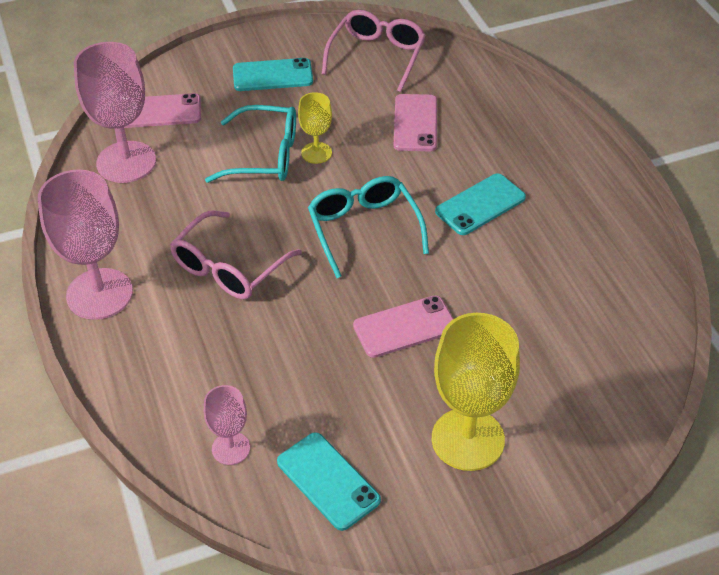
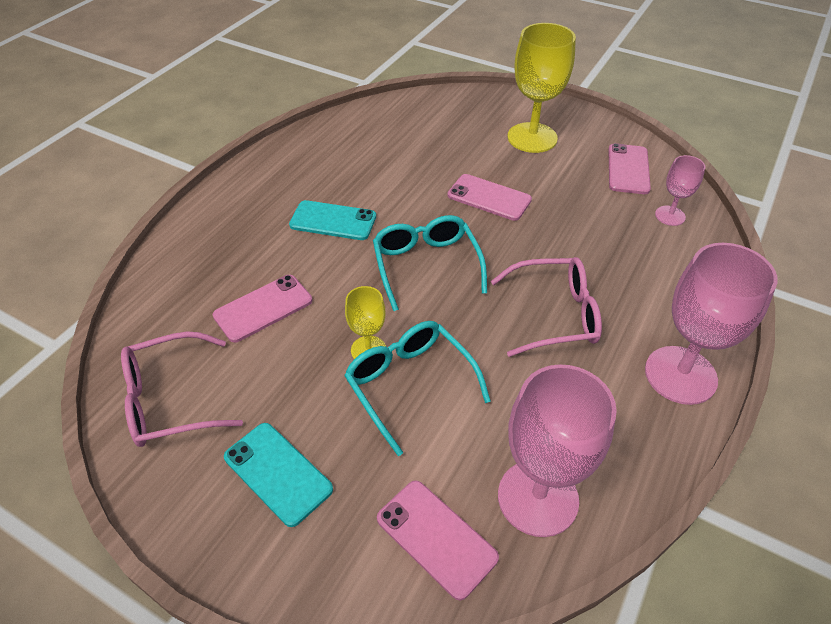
camera: 130 degrees left, 0 degrees up
turquoise phone [277,432,381,531] -> pink phone [608,143,651,194]
turquoise glasses [308,176,429,278] -> turquoise glasses turned 135 degrees clockwise [373,215,487,311]

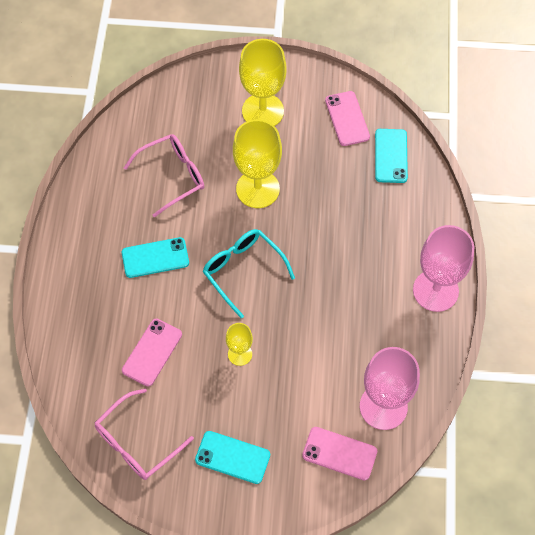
camera: 25 degrees left, 15 degrees up
turquoise glasses [344,321,491,456] -> none
pink phone [448,174,532,221] -> yellow goblet [233,119,282,208]
pink glasses [491,257,602,357] -> pink glasses moved to [124,134,204,218]
pink goblet [655,155,706,226] -> turquoise phone [375,129,408,183]

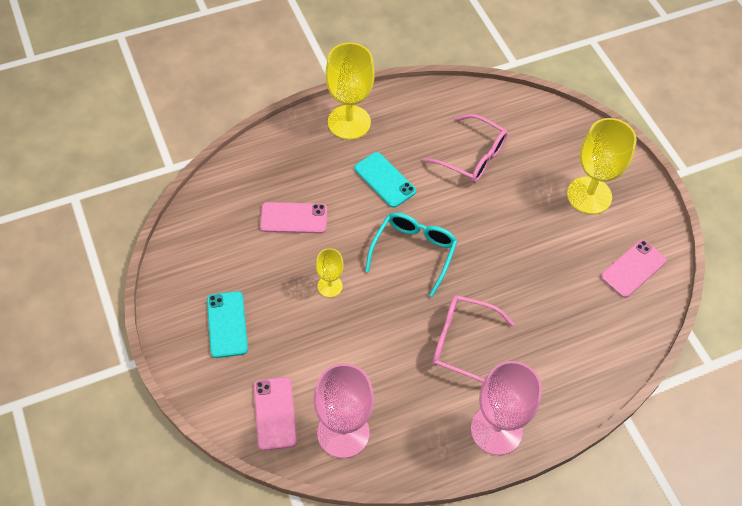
camera: 60 degrees right, 5 degrees down
pink glasses [95,388,194,480] -> pink glasses moved to [432,295,514,383]
yellow goblet [233,119,282,208] -> yellow goblet moved to [326,43,375,140]
turquoise phone [375,129,408,183] -> none

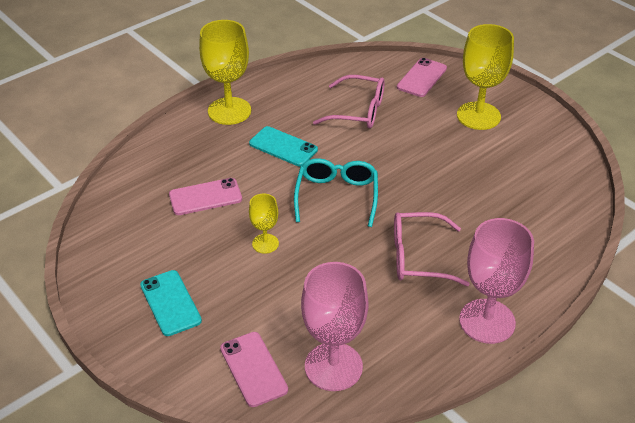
camera: 15 degrees left, 15 degrees down
pink phone [601,240,667,298] -> pink phone moved to [397,58,447,97]

